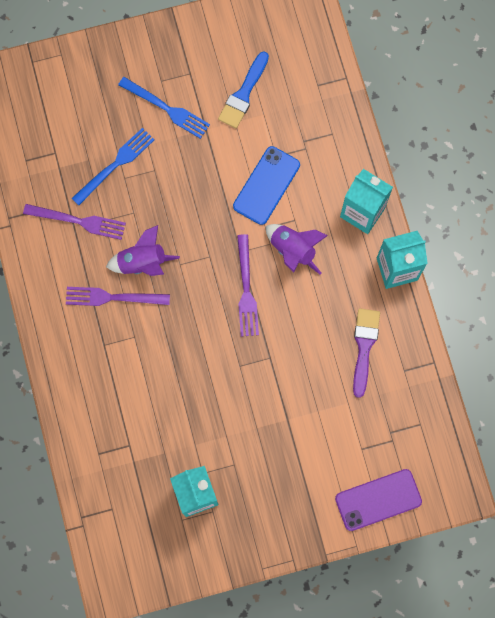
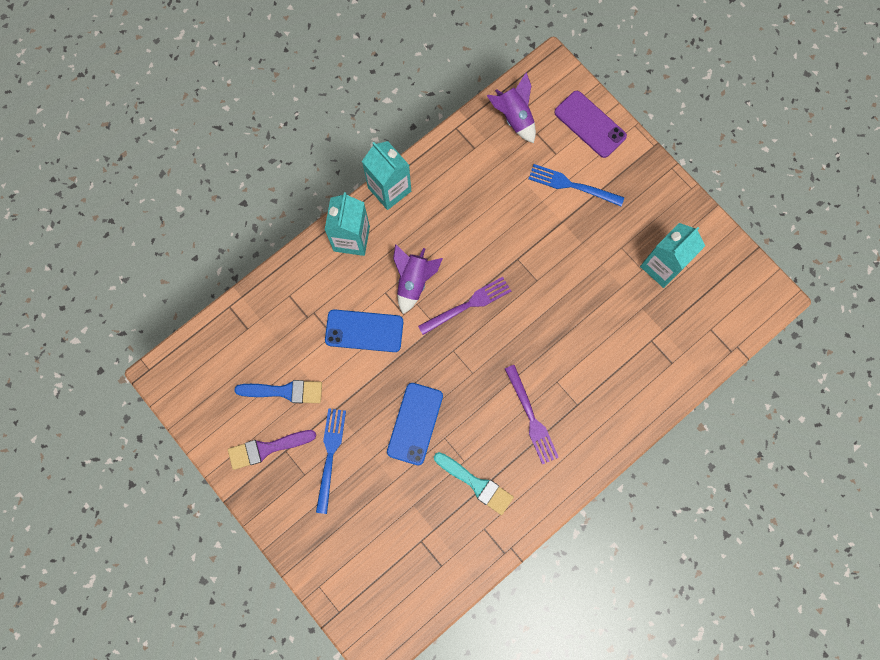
camera: 115 degrees left, 0 degrees up
purple fork [23,204,126,240] -> turquoise brush [434,452,514,515]
blue fork [72,128,155,205] -> blue fork moved to [528,164,624,206]
purple rocket [106,225,180,276] -> purple rocket moved to [487,72,536,143]
purple brush [353,309,380,398] -> purple brush moved to [228,430,316,470]
none -> blue phone [387,383,443,465]

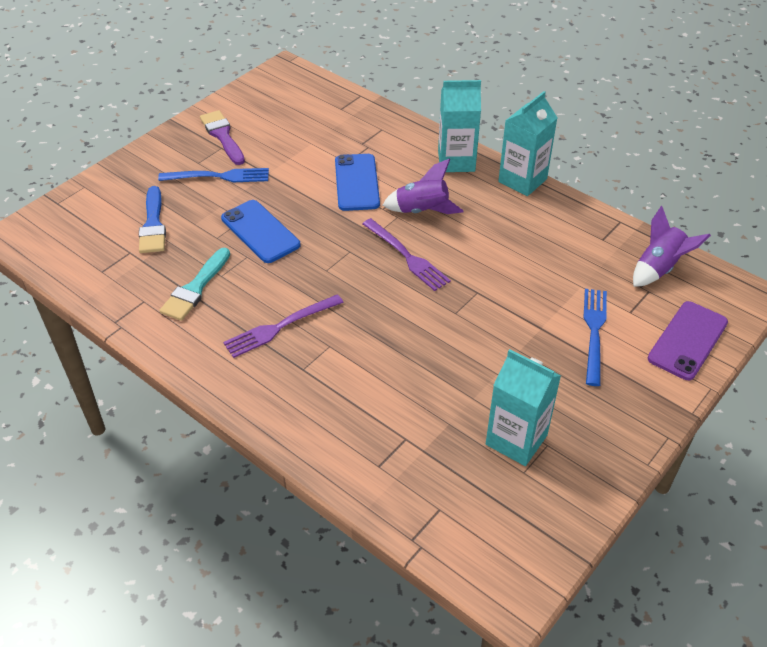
camera: 80 degrees right, 30 degrees down
blue brush [235,380,322,403] -> blue brush moved to [139,186,166,253]
blue phone [387,383,443,465] -> blue phone turned 45 degrees clockwise [221,200,300,263]

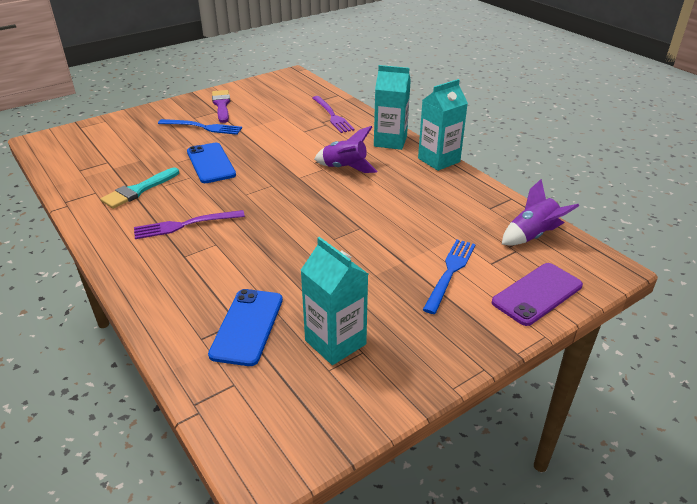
camera: 15 degrees right, 10 degrees down
blue brush [139,186,166,253] -> none
blue phone [335,154,380,211] -> blue phone moved to [208,289,283,366]
purple fork [363,218,451,291] -> purple fork moved to [312,96,355,133]

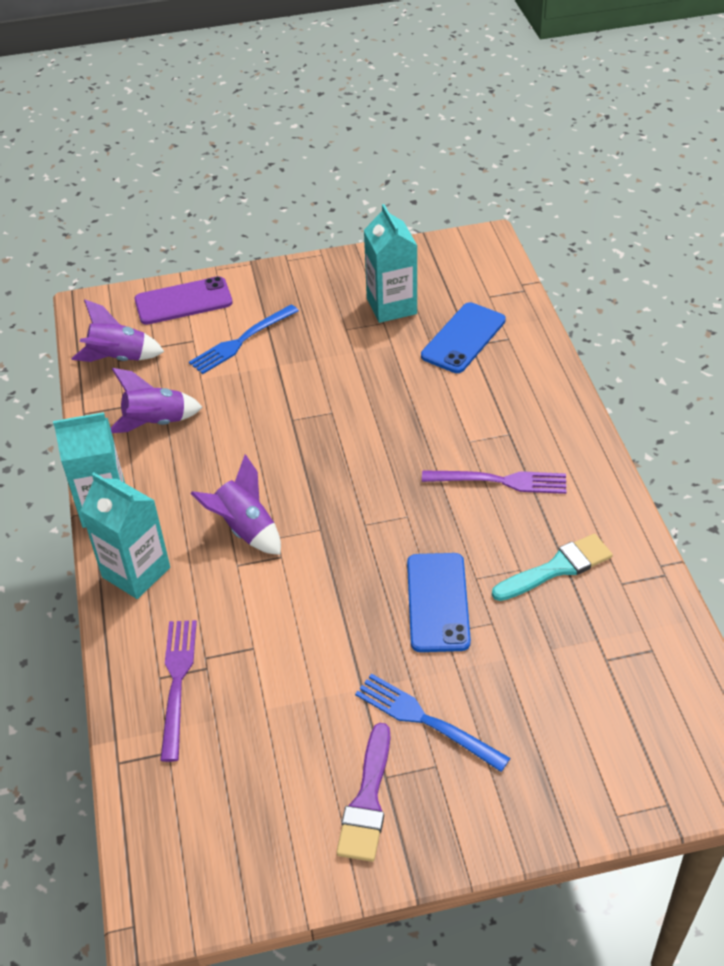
camera: 155 degrees left, 10 degrees up
none -> purple rocket [111,368,202,433]

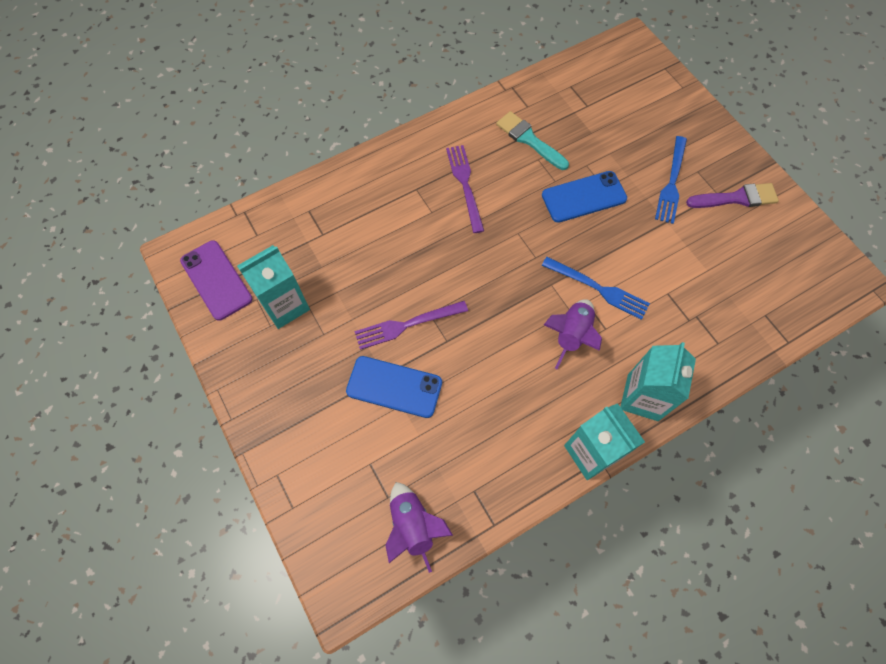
camera: 110 degrees left, 20 degrees up
purple rocket [111,368,202,433] -> none
purple phone [135,276,233,325] -> purple phone moved to [180,240,253,320]
purple fork [160,620,197,762] -> purple fork moved to [354,301,468,350]
blue fork [189,305,299,374] -> blue fork moved to [542,257,650,320]
blue phone [421,302,506,373] -> blue phone moved to [346,356,442,418]

